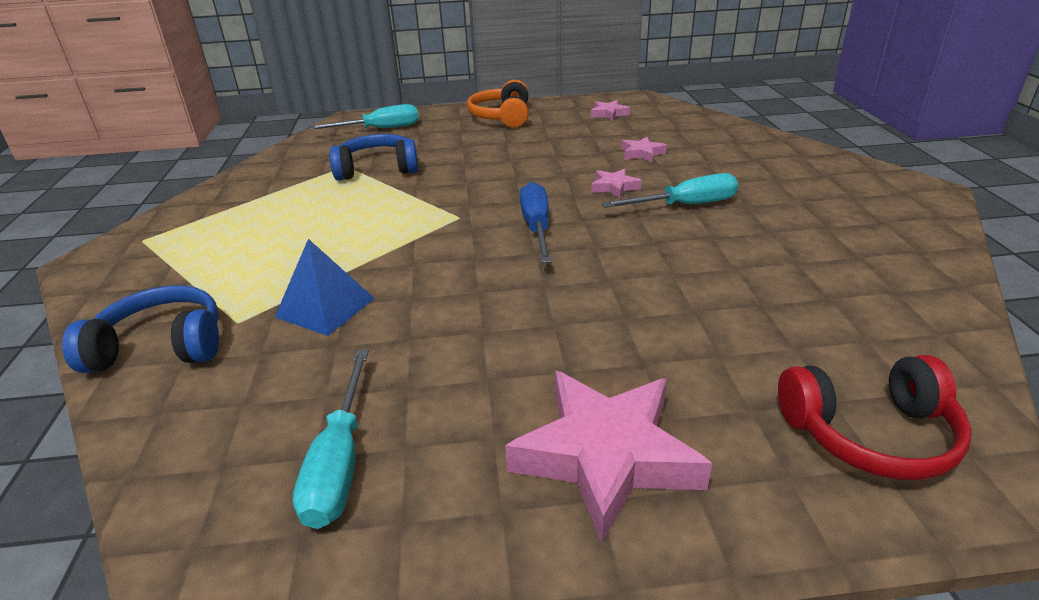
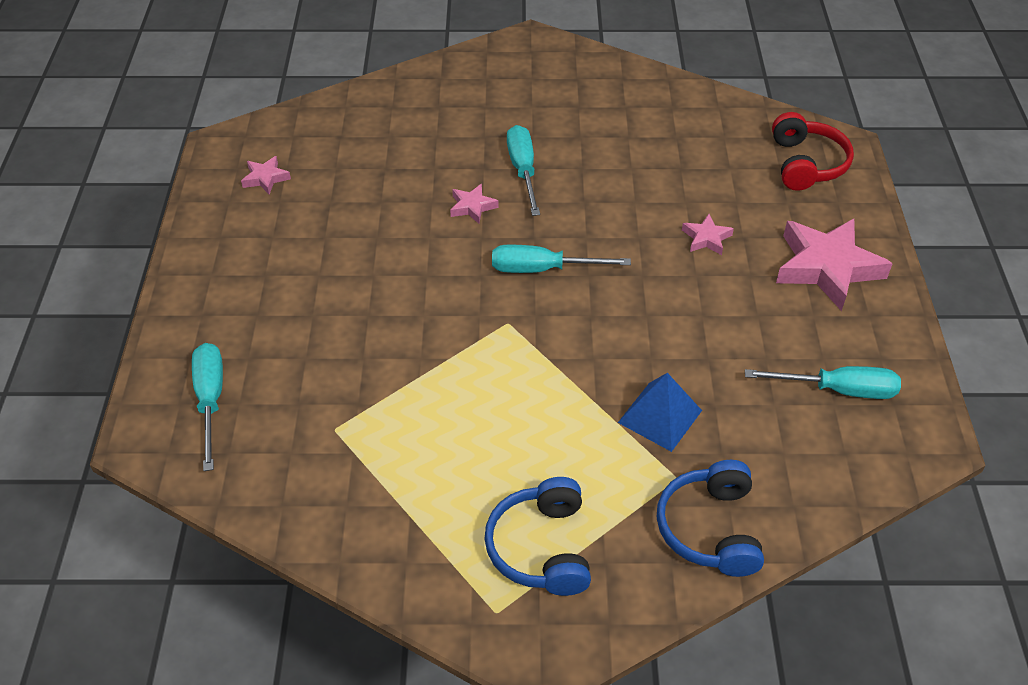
camera: 85 degrees left, 15 degrees up
blue headphones [329,134,418,181] -> blue headphones moved to [484,477,591,596]
orange headphones [467,80,529,128] -> none
blue screwdriver [520,182,552,263] -> turquoise screwdriver [492,245,631,273]
pink star [622,137,667,162] -> pink star moved to [682,214,734,255]

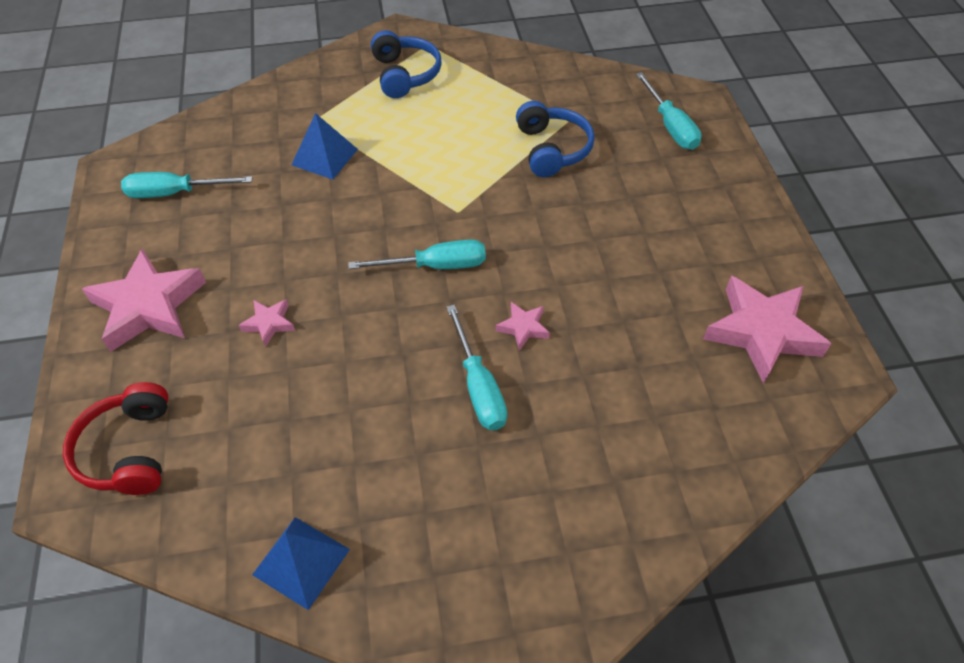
camera: 170 degrees right, 5 degrees up
pink star [241,156,291,194] -> pink star [703,276,831,384], size x2.15
blue headphones [657,460,764,577] -> blue headphones moved to [516,101,595,177]
none -> blue pyramid [252,517,350,610]

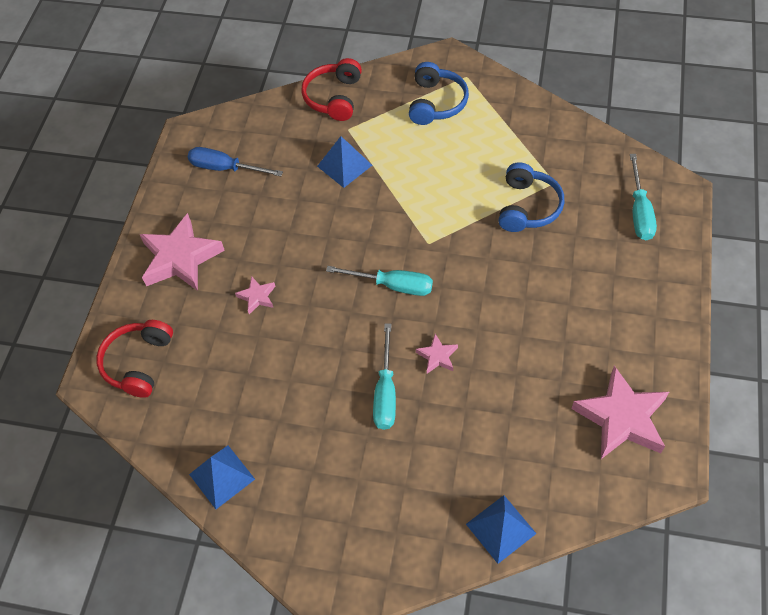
camera: 25 degrees right, 5 degrees up
turquoise screwdriver [121,172,253,198] -> blue screwdriver [188,147,283,176]
none -> red headphones [301,58,362,121]
none -> blue pyramid [466,495,537,564]

